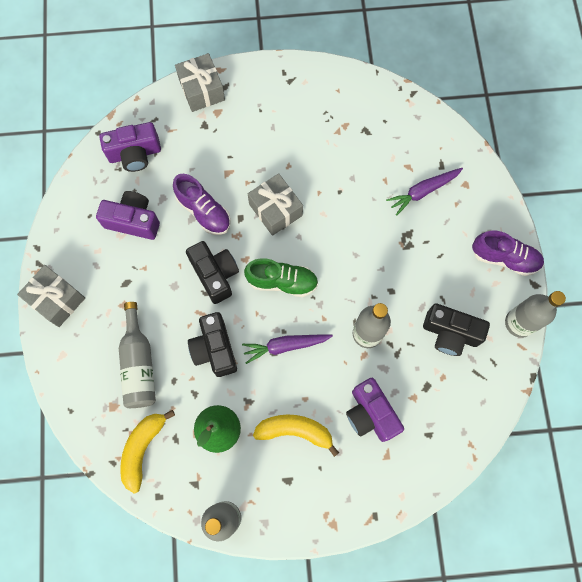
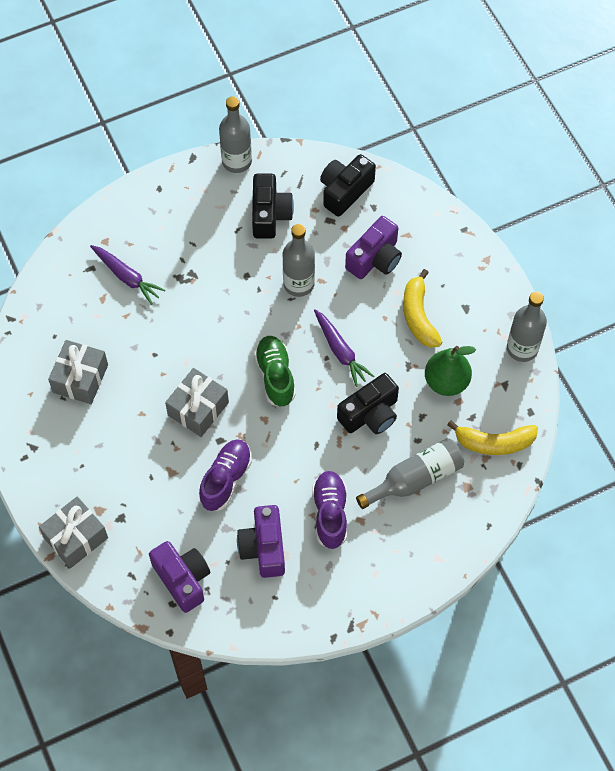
camera: 110 degrees left, 10 degrees down
grey gift [17,265,85,327] -> grey gift moved to [48,340,108,404]
black camera [186,241,239,304] -> black camera moved to [320,154,376,217]
purple shoe [472,230,544,276] -> purple shoe moved to [312,471,347,549]

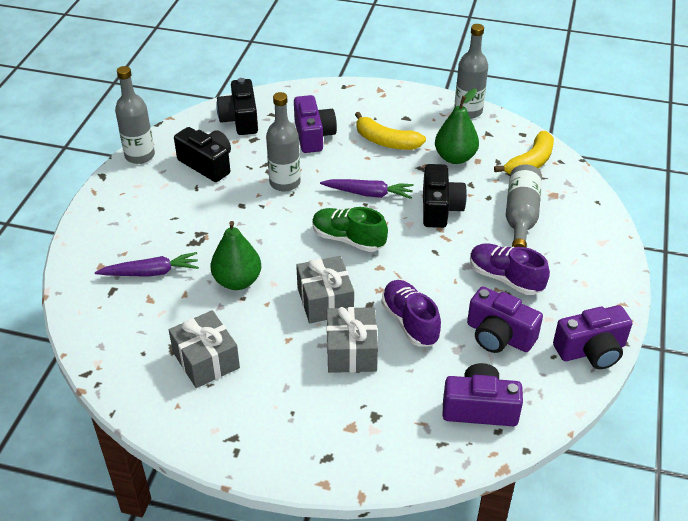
camera: 50 degrees left, 20 degrees down
grey gift [39,496,108,568] -> grey gift moved to [327,307,378,373]
none -> green pear [211,221,261,290]
none -> purple camera [553,305,632,369]

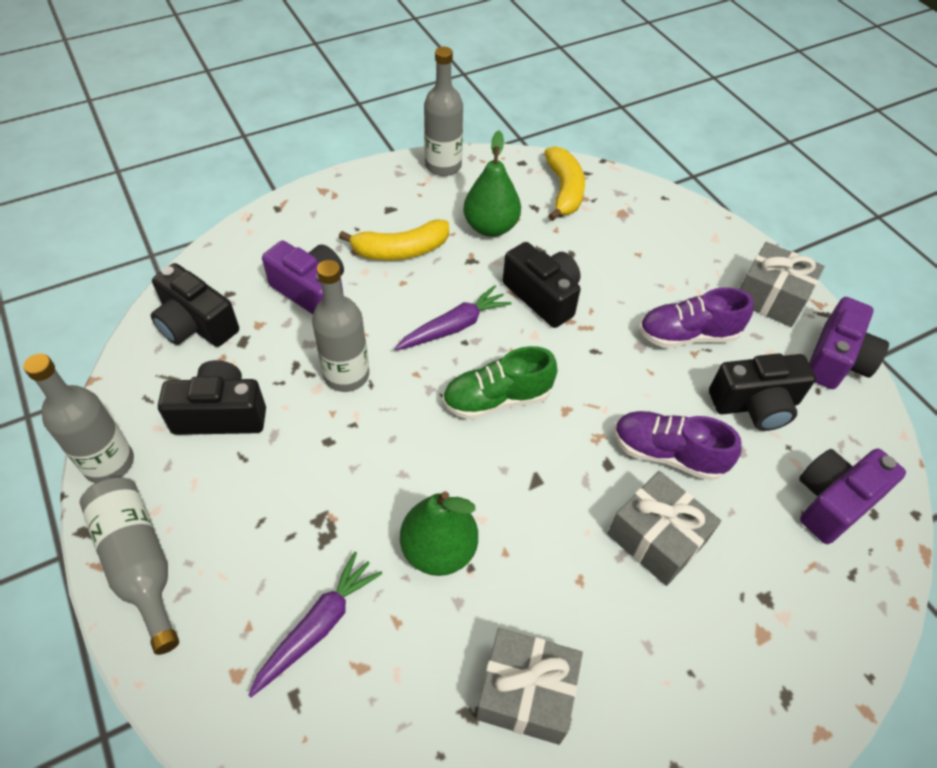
camera: 45 degrees left, 10 degrees up
grey gift [296,256,354,323] -> grey gift moved to [740,242,824,327]
purple camera [467,287,543,353] -> black camera [709,353,816,431]
grey bottle [506,164,542,248] -> grey bottle moved to [79,477,179,655]

